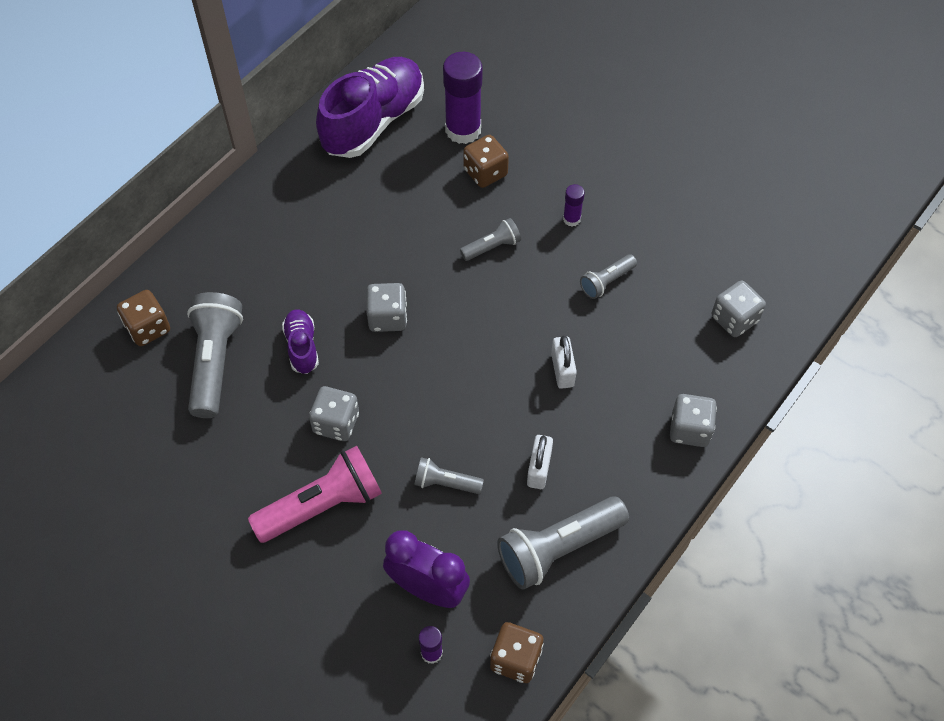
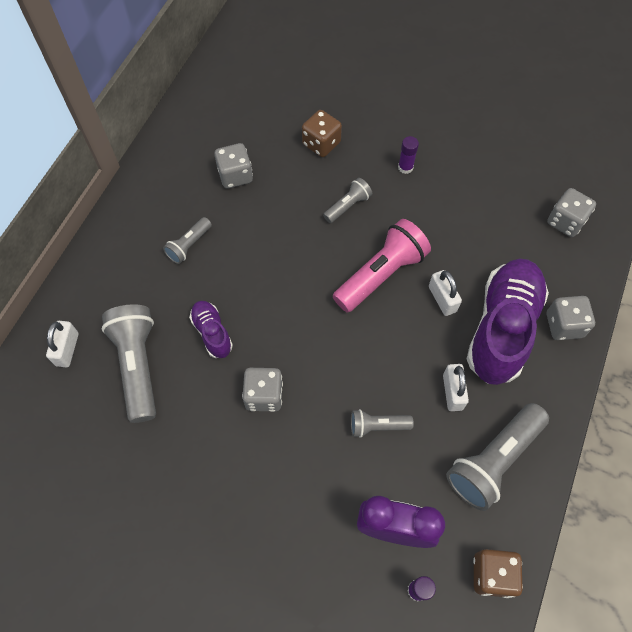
camera: 15 degrees left, 5 degrees up
brown dice [117,290,170,346] -> white padlock [46,321,79,367]
pink flashlight [248,446,382,543] -> pink flashlight moved to [333,219,431,312]
purple shoe [316,57,424,158] -> purple shoe moved to [467,258,549,385]
grey dice [366,283,407,332] -> grey dice moved to [214,143,253,189]
purple glue stick [443,52,482,144] -> none
grey flashlight [580,254,637,299] -> grey flashlight moved to [163,217,212,264]

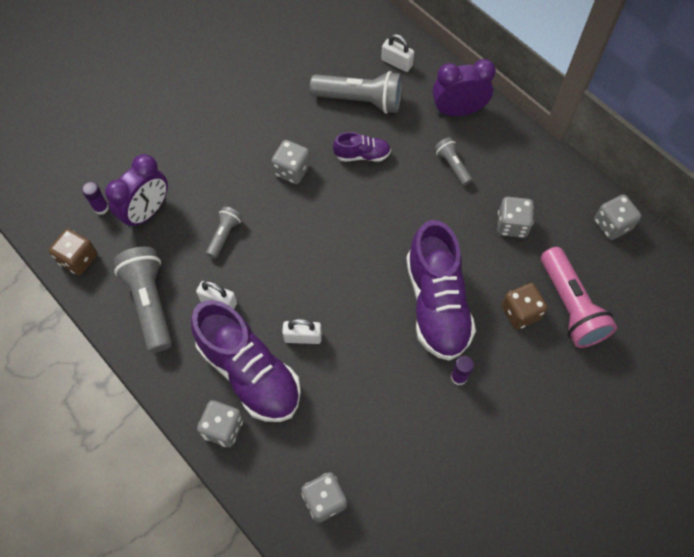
camera: 115 degrees right, 0 degrees up
grey flashlight [323,178,372,223] -> purple shoe [406,220,476,361]
pink flashlight [333,219,431,312] -> pink flashlight moved to [541,247,617,348]
none -> purple clock [432,59,496,116]
none -> grey dice [594,195,641,240]

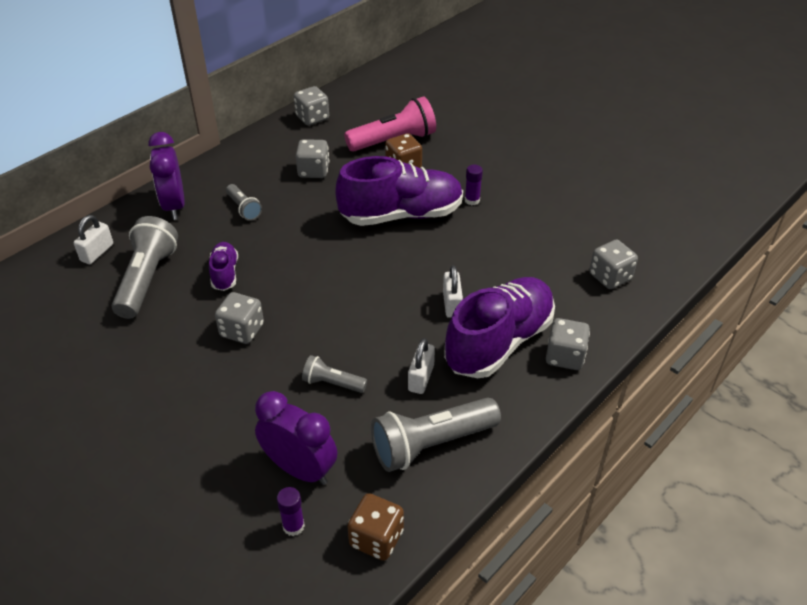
camera: 95 degrees left, 20 degrees down
grey flashlight [434,137,472,186] -> grey flashlight turned 90 degrees counterclockwise [226,184,262,221]

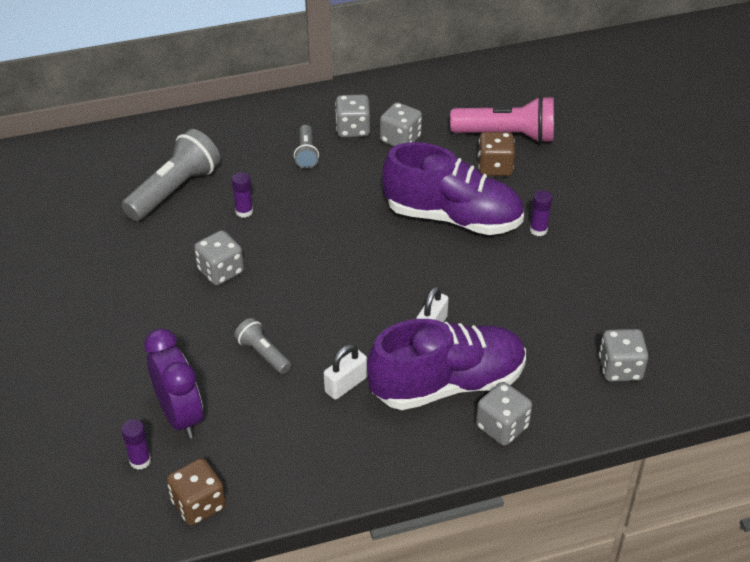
camera: 30 degrees right, 0 degrees up
white padlock [74,215,113,264] -> none
purple clock [148,132,185,220] -> none
purple shoe [209,242,238,291] -> purple glue stick [232,172,253,218]
grey dice [294,86,329,126] -> grey dice moved to [335,94,370,137]
grey flashlight [371,398,501,472] -> none

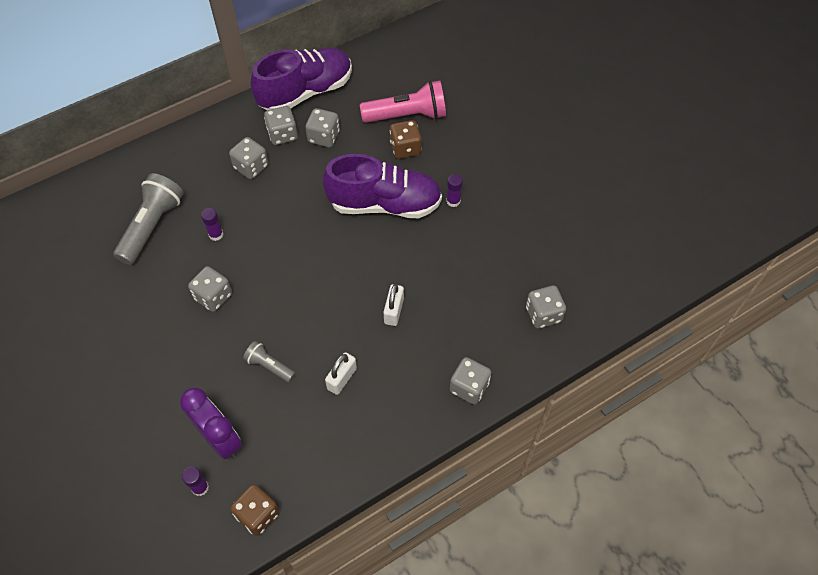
camera: 15 degrees left, 15 degrees up
grey flashlight [294,125,319,169] -> grey dice [229,137,268,179]
purple shoe [367,319,526,410] -> purple shoe moved to [250,48,352,110]

